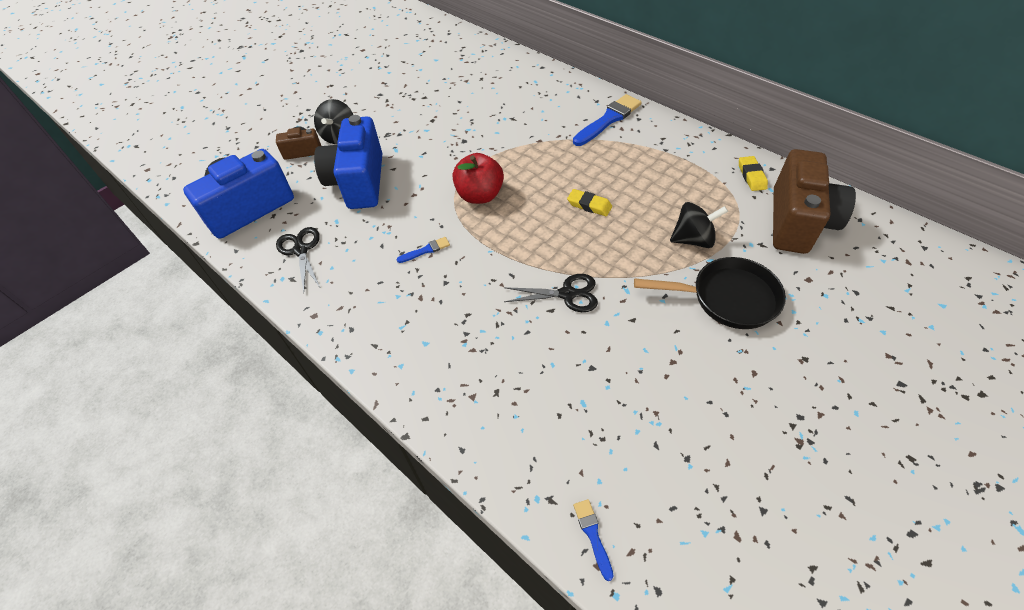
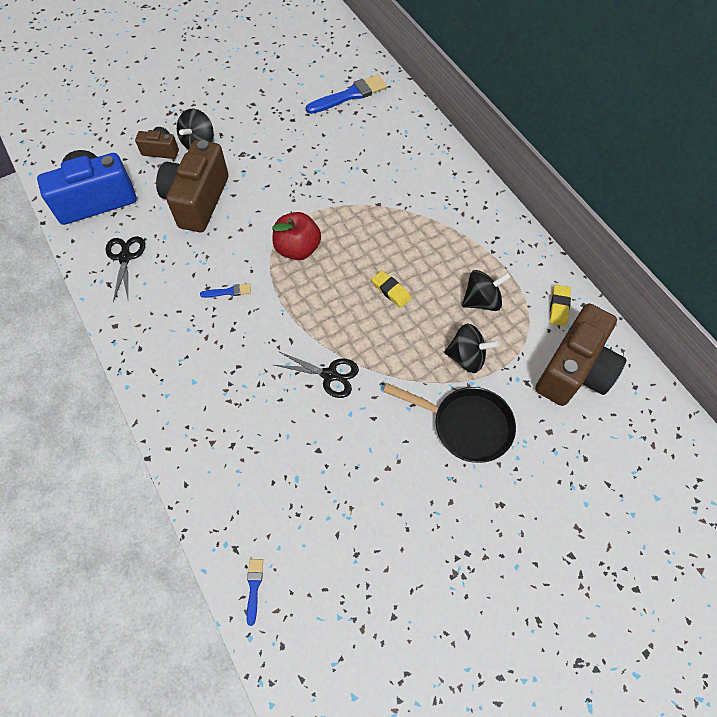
camera: 15 degrees right, 10 degrees up
blue camera [314,115,382,209] -> brown camera [156,140,229,232]
blue brush [573,94,642,146] -> blue brush moved to [306,75,387,114]
none -> black spinning top [462,270,511,311]

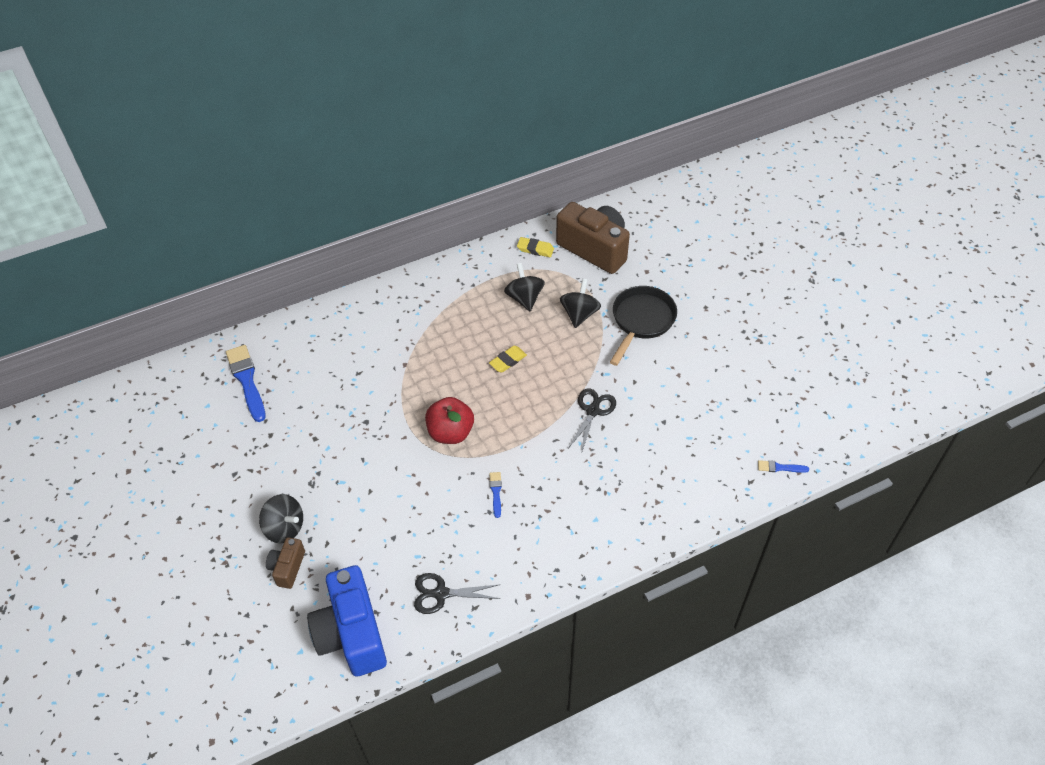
camera: 85 degrees left, 10 degrees down
brown camera [156,140,229,232] -> none

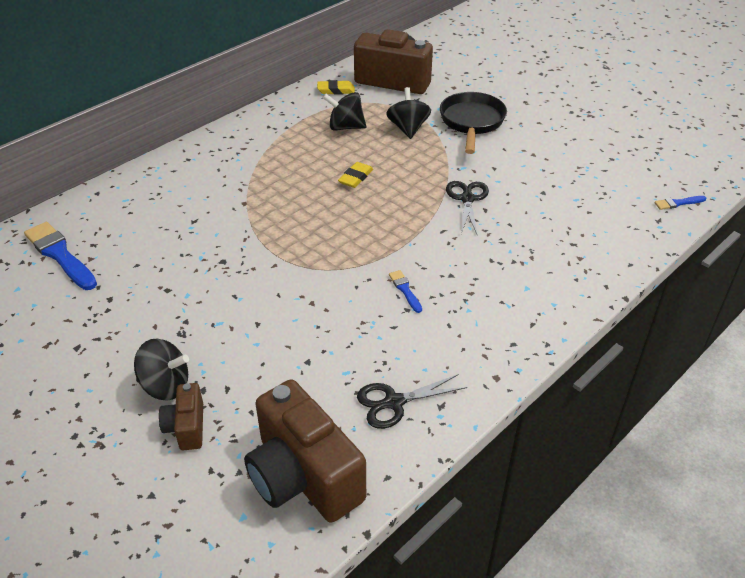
camera: 20 degrees left, 10 degrees down
blue camera [307,565,387,677] -> brown camera [244,380,366,523]
red apple [425,397,474,444] -> none
black spinning top [504,263,545,311] -> black spinning top turned 45 degrees counterclockwise [323,92,366,131]

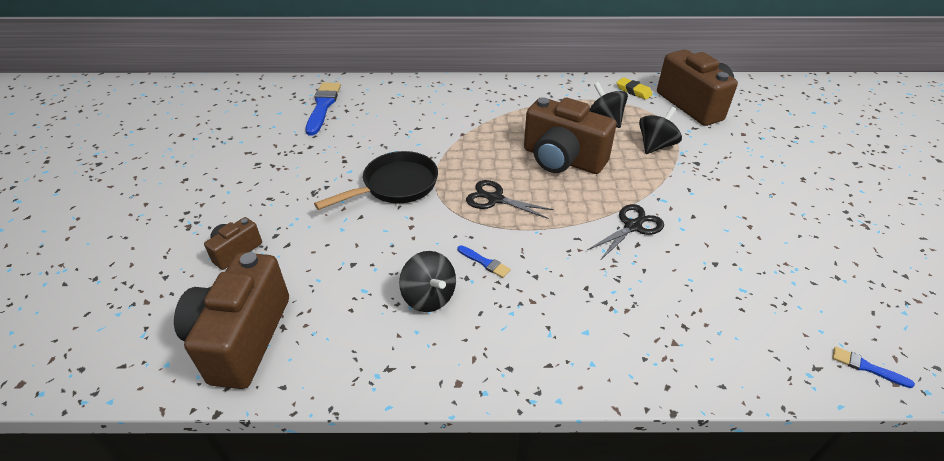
camera: 45 degrees right, 0 degrees up
black spinning top [134,339,189,401] -> black spinning top moved to [399,251,456,312]
yellow eraser [338,162,373,188] -> brown camera [524,97,617,174]
black scissors [357,374,467,429] -> black scissors moved to [466,180,554,219]
blue brush [389,270,422,313] -> blue brush turned 105 degrees clockwise [457,245,511,278]
black pan [440,92,507,154] -> black pan moved to [314,151,438,210]

